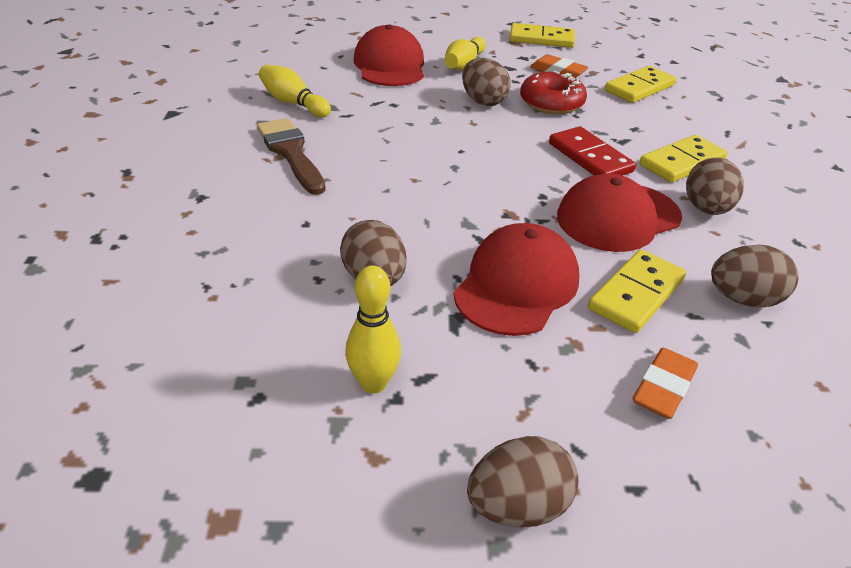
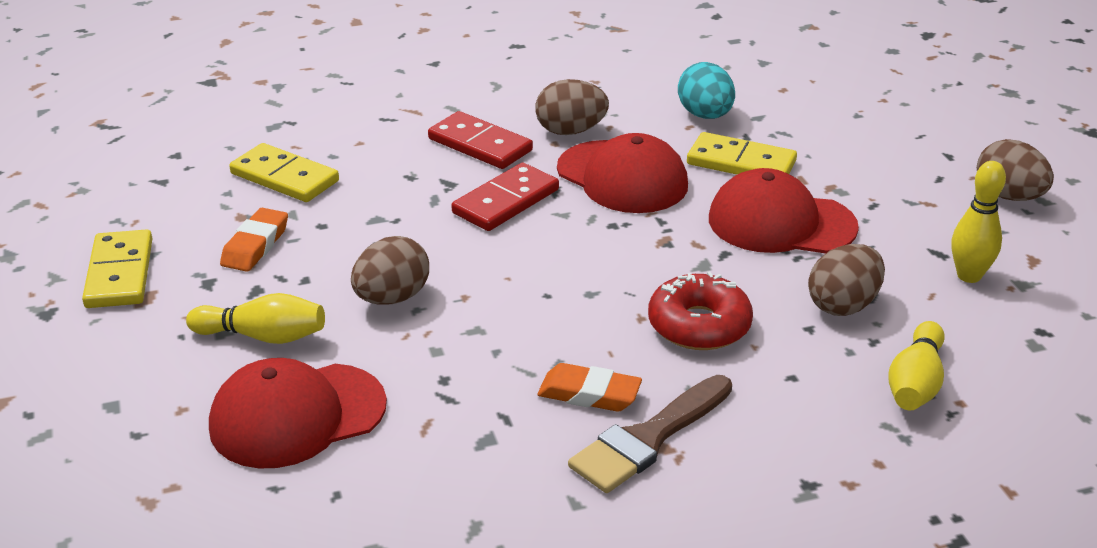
camera: 105 degrees left, 5 degrees down
yellow bowling pin [259,65,331,117] -> yellow bowling pin moved to [888,321,944,411]
red donut [520,71,587,114] -> red donut moved to [648,271,753,350]
orange eraser [633,347,698,419] -> orange eraser moved to [538,363,642,412]
yellow domino [640,135,727,183] -> red domino [428,111,533,169]
brown egg [711,245,799,307] -> turquoise egg [678,62,735,119]

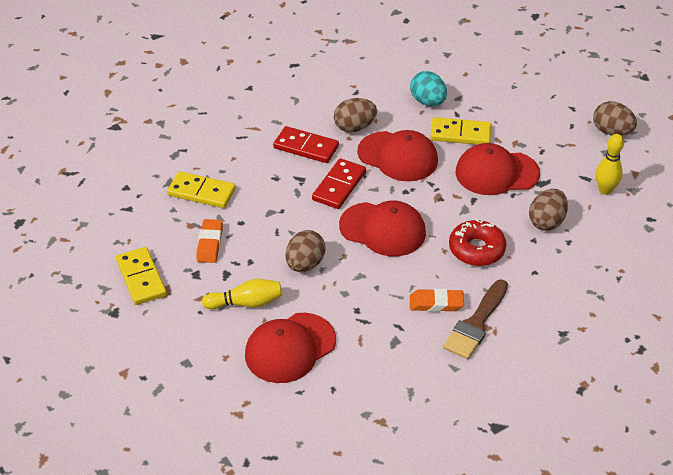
camera: 15 degrees left, 10 degrees up
yellow bowling pin [888,321,944,411] -> none
none -> red cap [339,201,426,256]

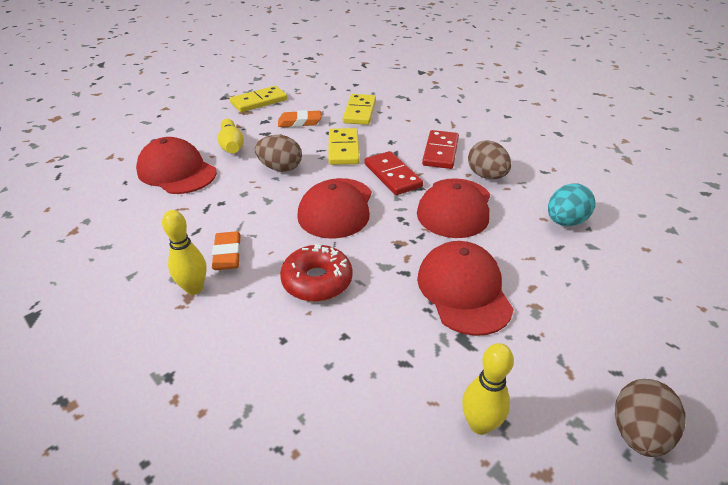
camera: 80 degrees right, 5 degrees down
red domino [312,158,366,209] -> red domino turned 45 degrees clockwise [365,151,423,195]
yellow domino [430,117,491,145] -> yellow domino moved to [328,128,360,165]
brown brush [443,279,508,359] -> yellow bowling pin [162,210,207,295]
brown egg [529,189,568,231] -> none

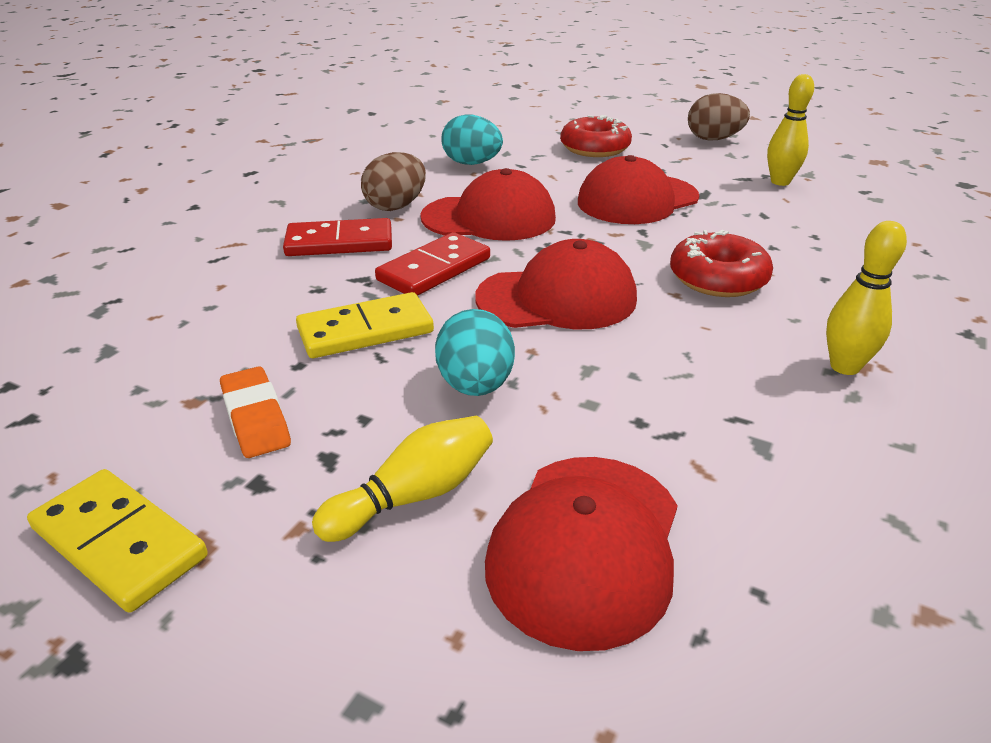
camera: 110 degrees left, 5 degrees down
orange eraser [212,231,241,270] -> none
brown egg [255,135,302,172] -> turquoise egg [435,309,515,396]
yellow domino [343,94,376,125] -> none
none -> red donut [560,115,632,157]

